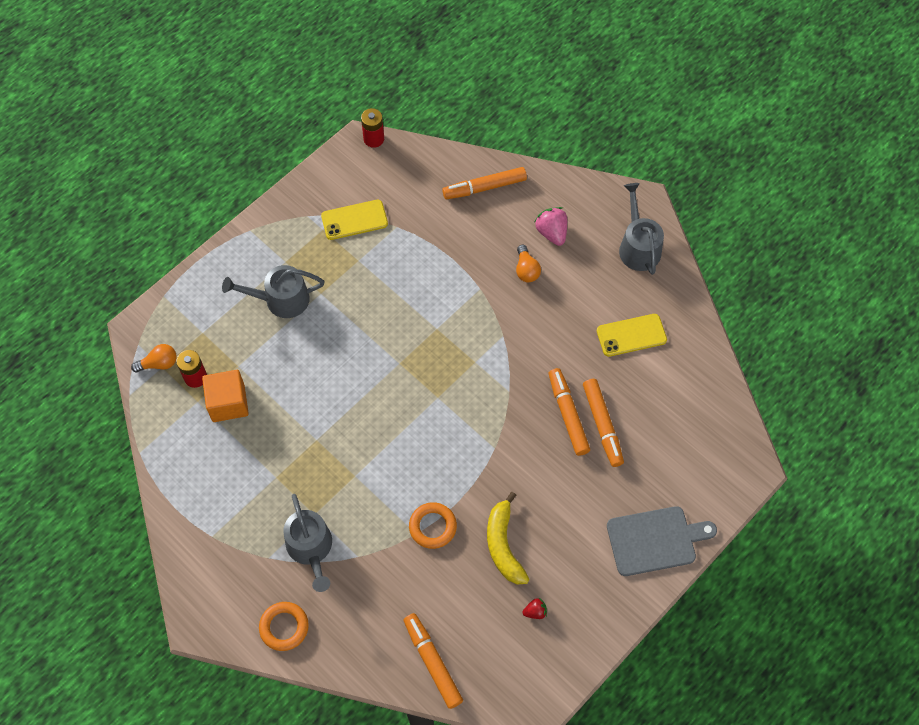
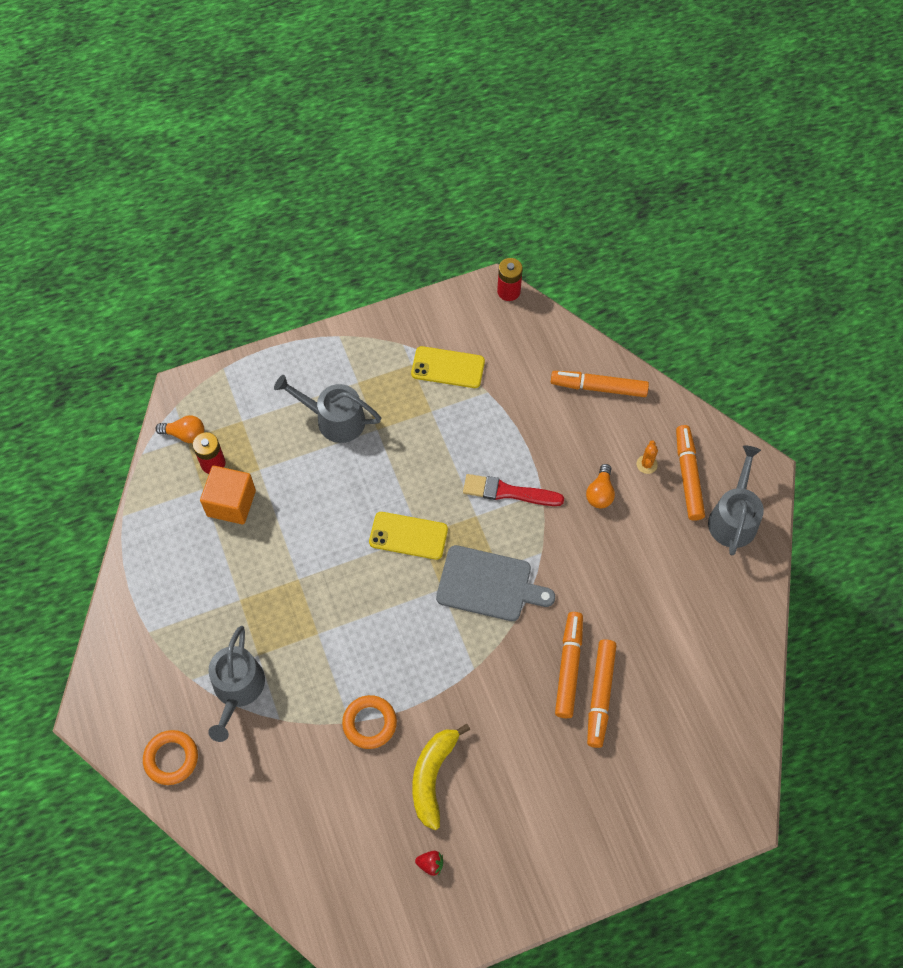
camera: 25 degrees right, 0 degrees up
orange marker [404,613,463,709] -> orange marker moved to [676,425,705,521]
pink strawberry [535,207,567,246] -> orange cactus [637,440,658,474]
yellow phone [597,314,667,357] -> yellow phone moved to [369,512,448,560]
grey cutting board [607,506,717,576] -> grey cutting board moved to [436,545,555,621]
none -> red brush [463,474,564,506]

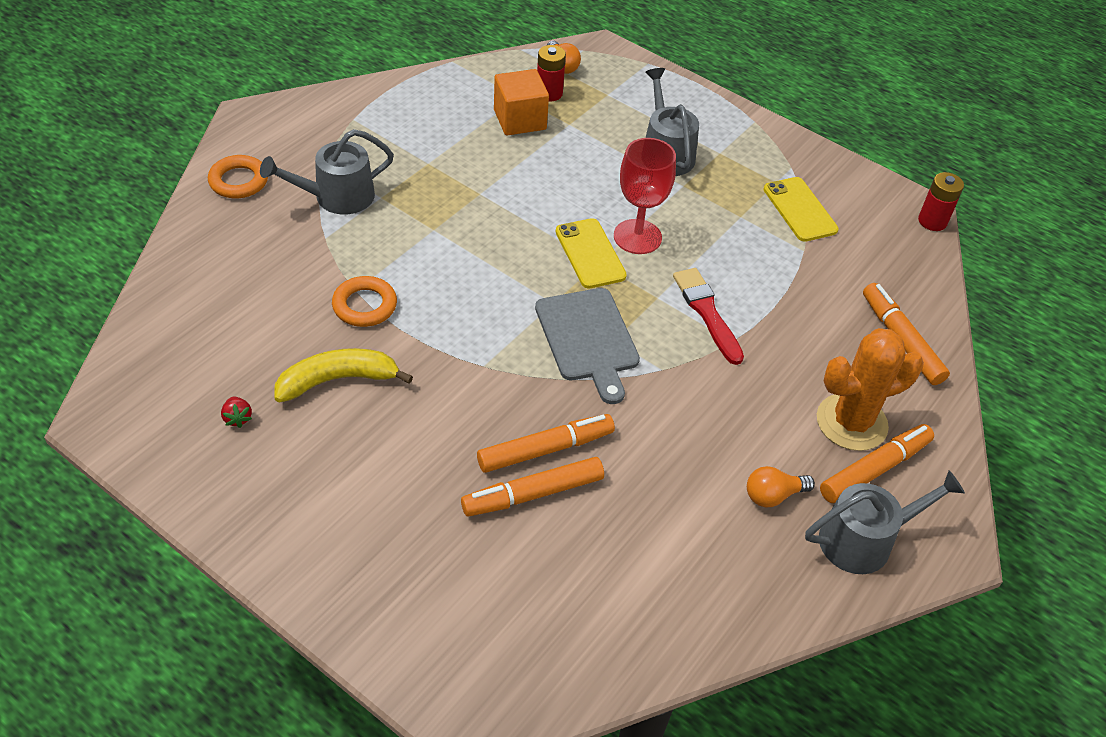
camera: 55 degrees right, 15 degrees down
orange light bulb [586,464,615,508] -> orange light bulb moved to [747,466,815,507]
orange cactus [637,440,658,474] -> orange cactus [817,328,924,451], size x2.49
none -> red goblet [614,138,676,254]

